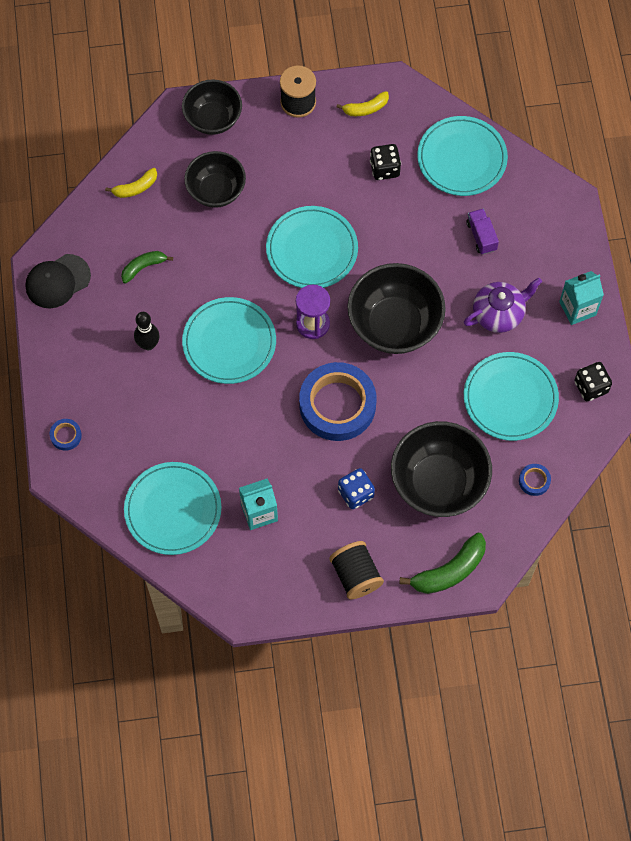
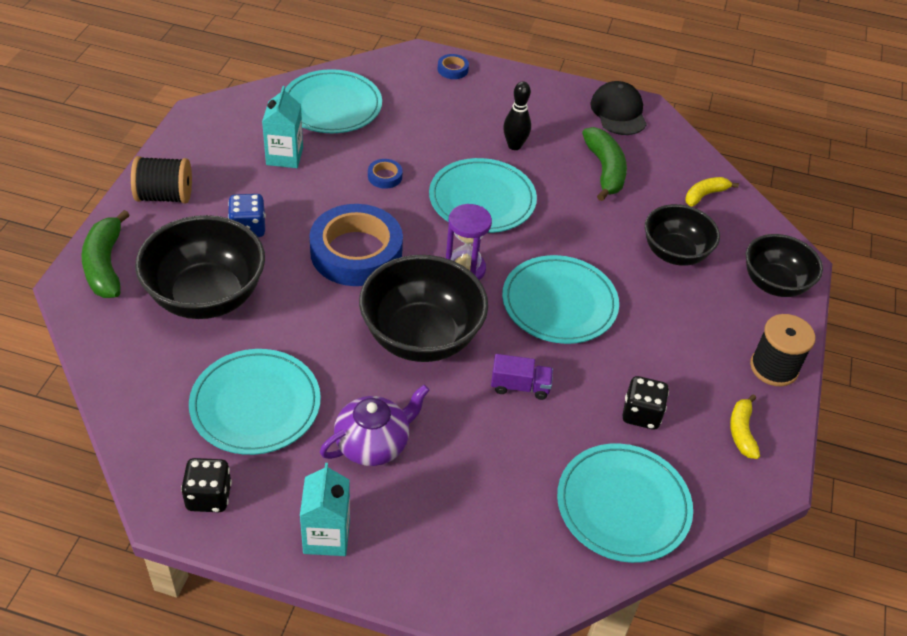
camera: 110 degrees right, 20 degrees down
yellow banana [105,168,157,198] -> yellow banana turned 60 degrees clockwise [685,177,739,207]
green banana [121,251,173,284] -> green banana [582,127,627,201], size x1.63
purple teapot [464,278,542,333] -> purple teapot turned 120 degrees counterclockwise [320,385,430,466]
purple truck [466,209,499,255] -> purple truck moved to [491,354,553,400]
blue tape [519,464,551,496] -> blue tape moved to [368,159,403,189]

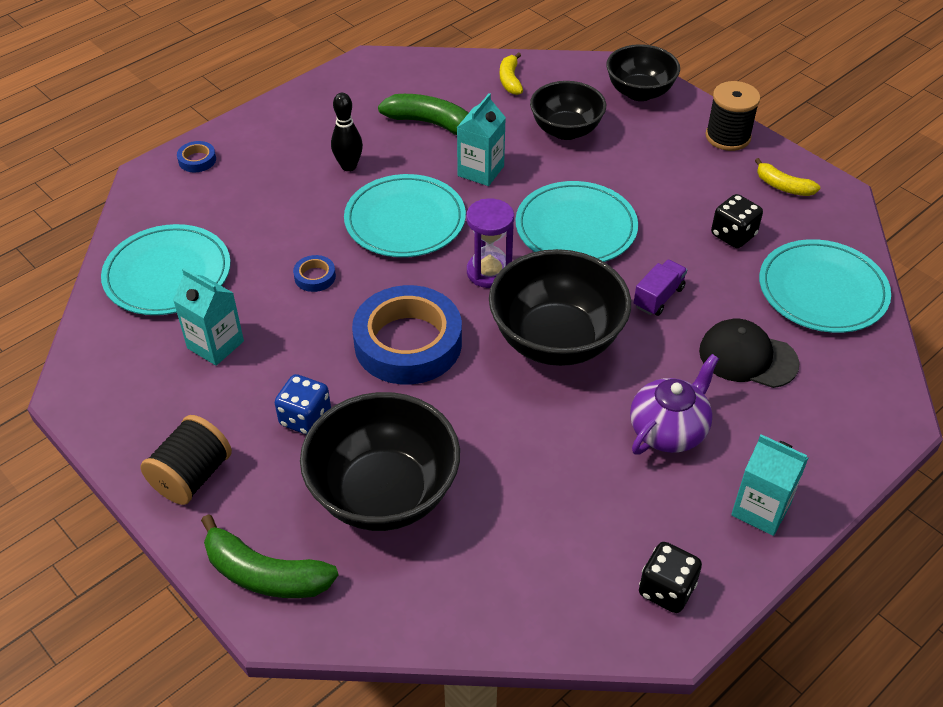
camera: 55 degrees left, 0 degrees up
turquoise plate [189,349,321,455] -> none
purple teapot [320,385,430,466] -> purple teapot turned 45 degrees clockwise [630,354,719,454]
black cap [590,81,647,135] -> black cap moved to [699,319,800,388]
none -> turquoise carton [457,93,506,186]

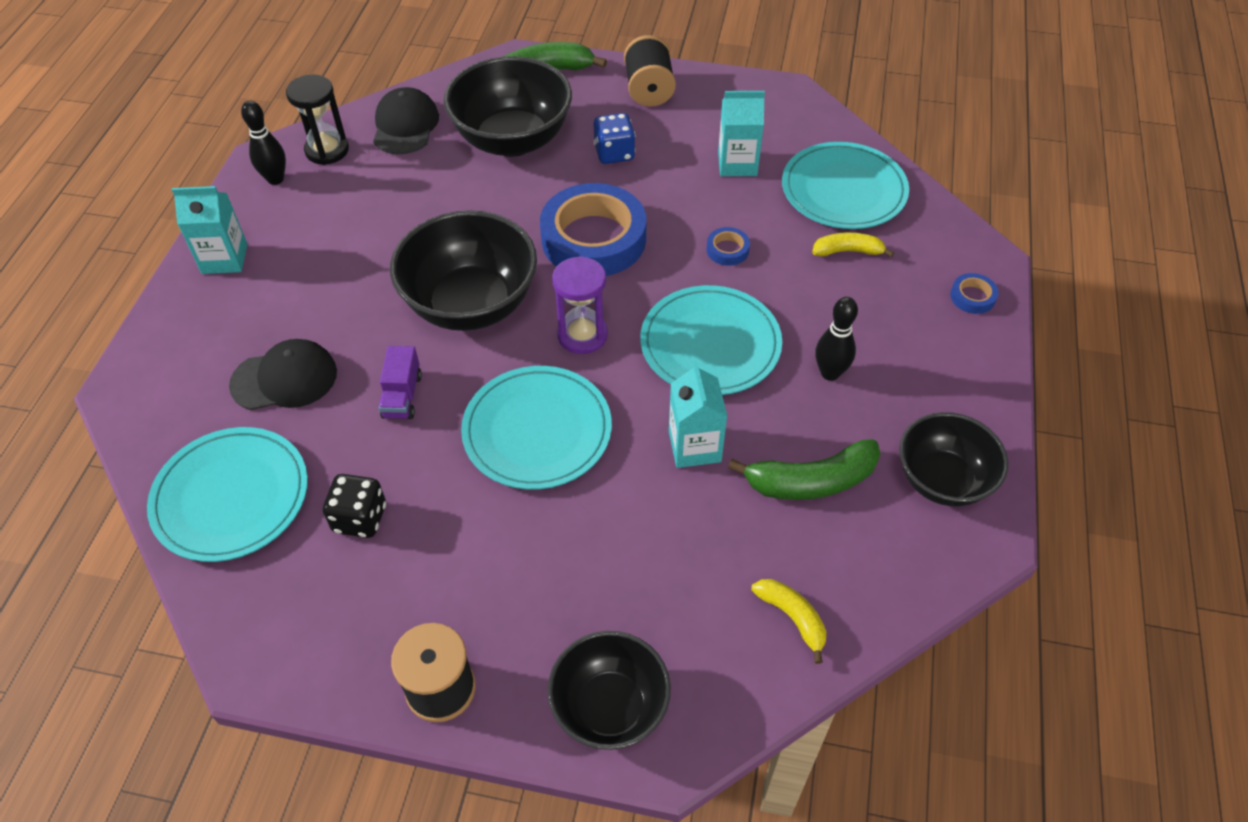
camera: 145 degrees right, 5 degrees up
black bowl [530,81,606,140] -> black bowl moved to [899,412,1008,507]
purple teapot [630,354,719,454] -> none
black dice [639,542,702,613] -> black bowling pin [241,101,286,185]
yellow banana [755,158,820,196] -> yellow banana moved to [812,232,894,257]
none -> black hourglass [286,75,349,165]
none -> black cap [373,87,439,154]

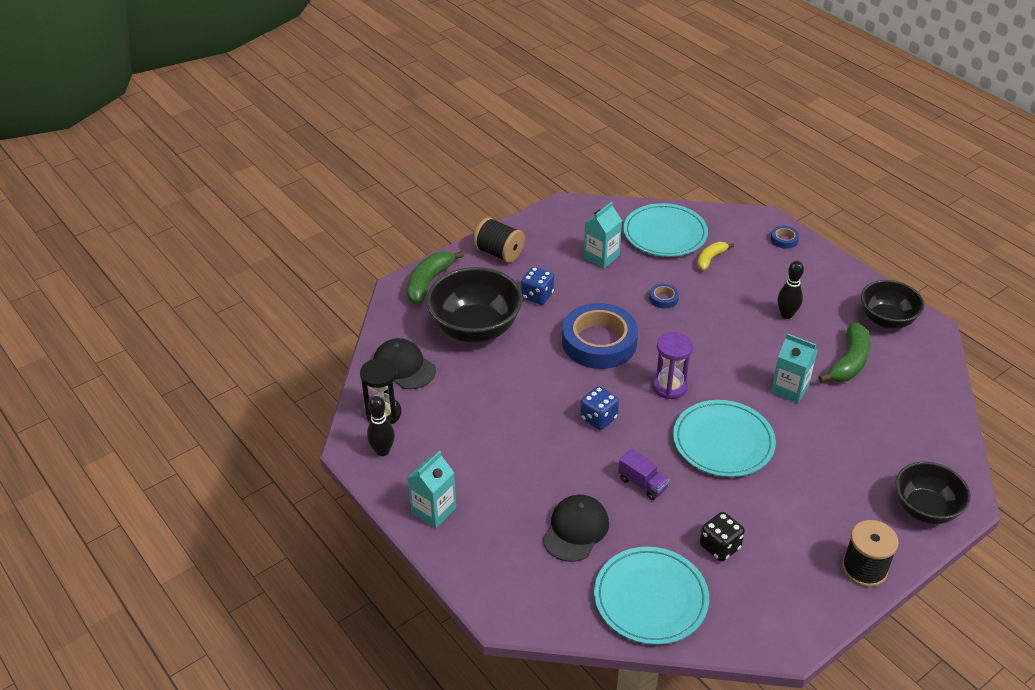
camera: 50 degrees left, 10 degrees down
black bowl [390,210,537,331] -> blue dice [580,386,619,430]
turquoise plate [640,285,782,395] -> none
yellow banana [751,579,826,664] -> none

